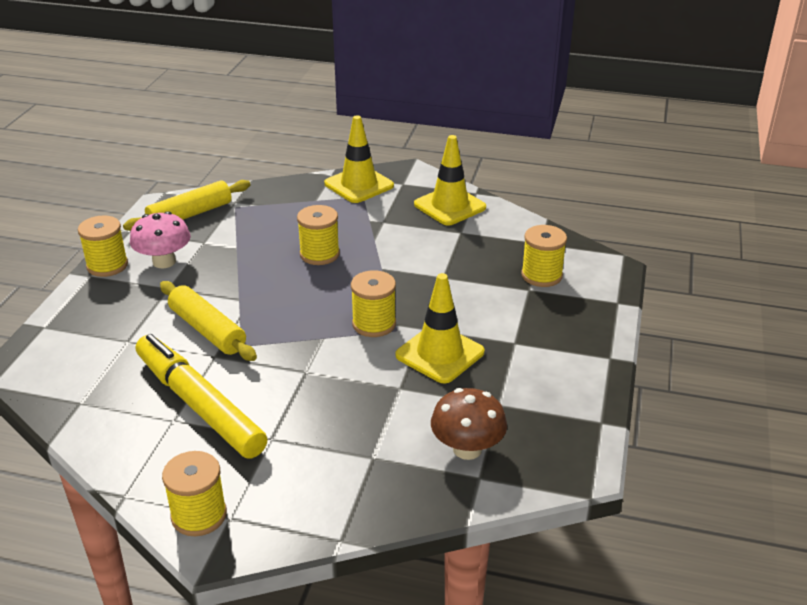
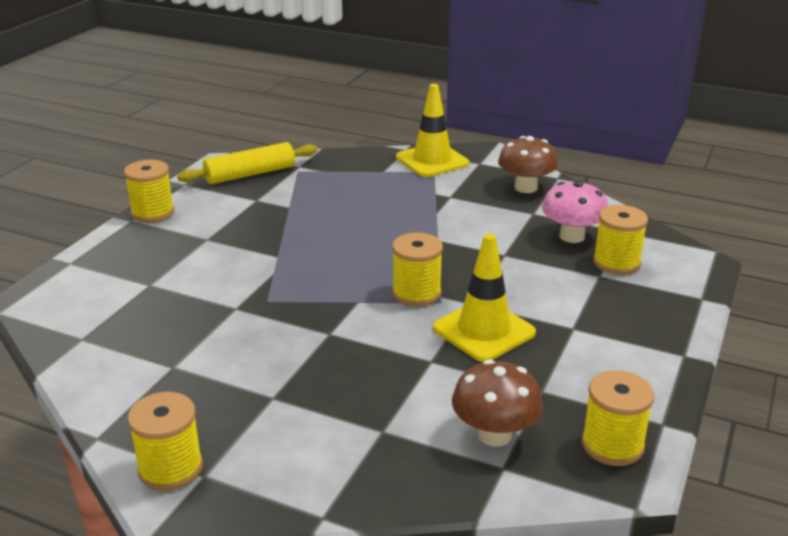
camera: 10 degrees right, 5 degrees down
pink mushroom [130,211,191,268] -> pink mushroom moved to [542,181,608,243]
yellow marker [136,334,268,458] -> none
yellow rolling pin [160,281,257,361] -> none
yellow spool [297,205,340,265] -> yellow spool moved to [581,370,654,466]
yellow traffic cone [414,135,486,225] -> brown mushroom [498,136,558,193]

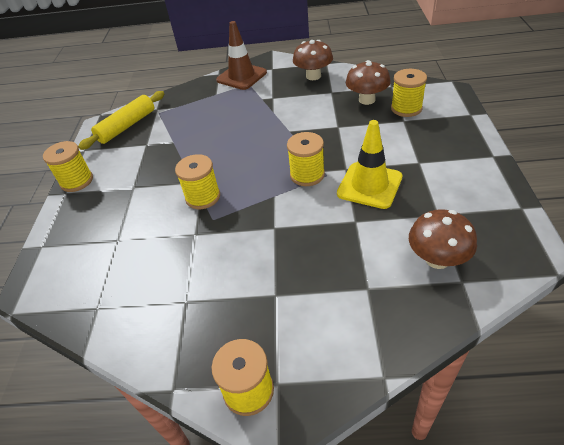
camera: 20 degrees left, 15 degrees up
yellow traffic cone [396,84,469,177] -> brown traffic cone [216,21,267,90]
pink mushroom [542,181,608,243] -> brown mushroom [346,60,391,105]
yellow spool [581,370,654,466] -> yellow spool moved to [175,154,220,209]

